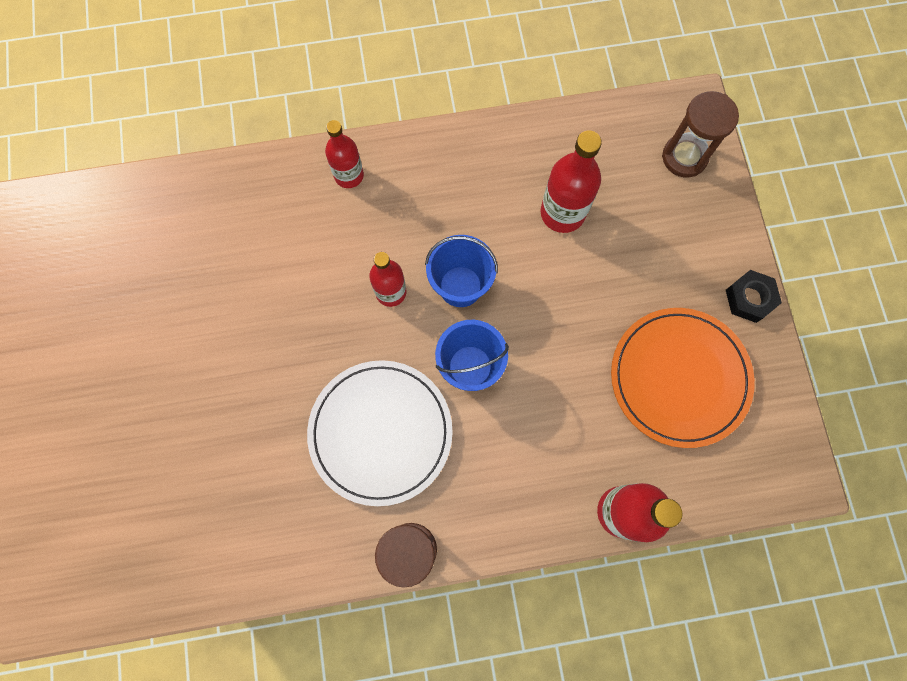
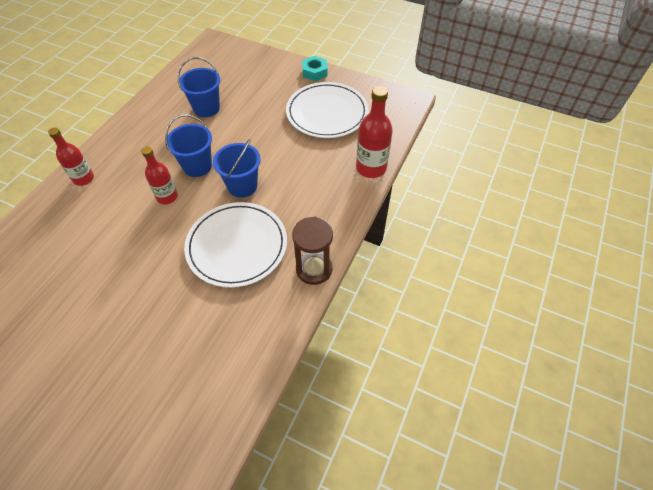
camera: 55 degrees left, 20 degrees down
red bottle [541,130,602,233] -> blue bucket [177,57,220,117]
orange plate [611,308,755,448] -> white plate [286,82,369,138]
brown hourglass [662,91,739,178] -> none
black nut [726,270,782,323] -> turquoise nut [302,56,328,81]

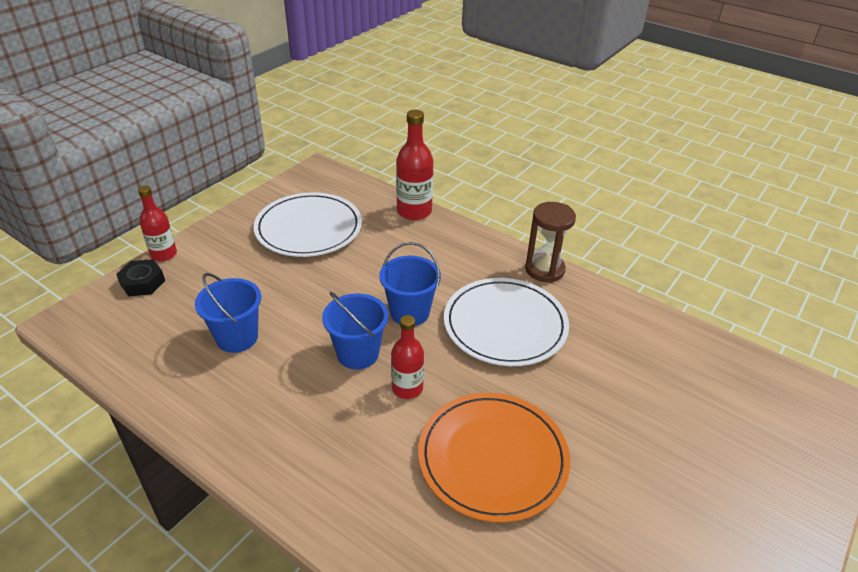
camera: 80 degrees left, 15 degrees down
red bottle [48,128,94,186] -> red bottle moved to [138,186,177,261]
turquoise nut [302,56,328,81] -> none
none -> black nut [116,259,165,296]
none -> orange plate [418,393,570,522]

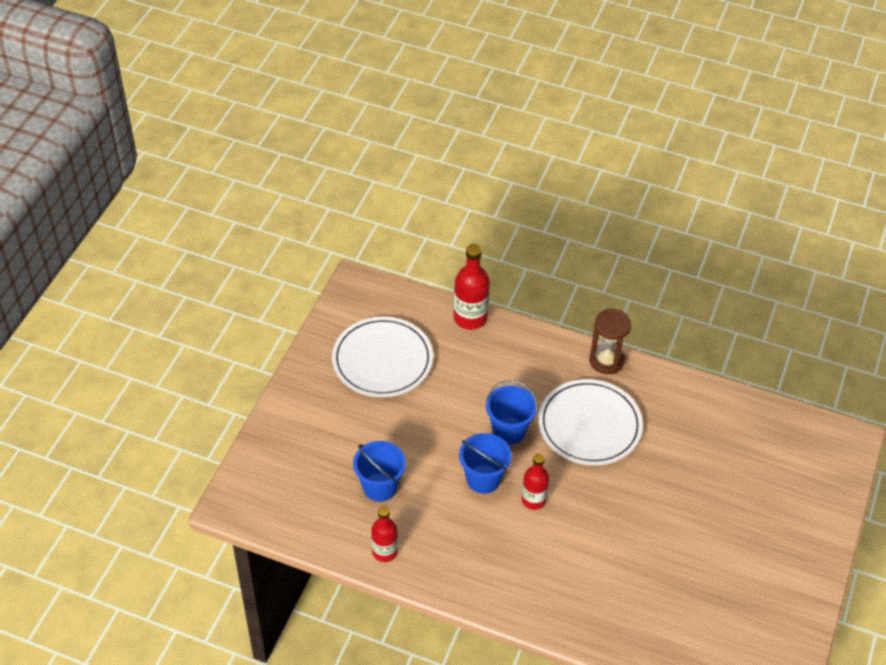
camera: 15 degrees left, 10 degrees up
black nut [116,259,165,296] -> none
red bottle [138,186,177,261] -> red bottle moved to [371,506,398,562]
orange plate [418,393,570,522] -> none

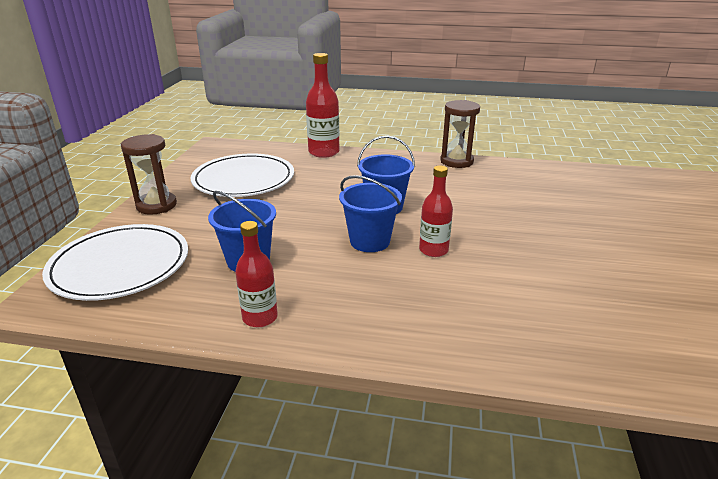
camera: 10 degrees left, 20 degrees down
white plate [538,379,643,465] -> white plate moved to [42,224,188,301]
none -> brown hourglass [121,134,177,215]

